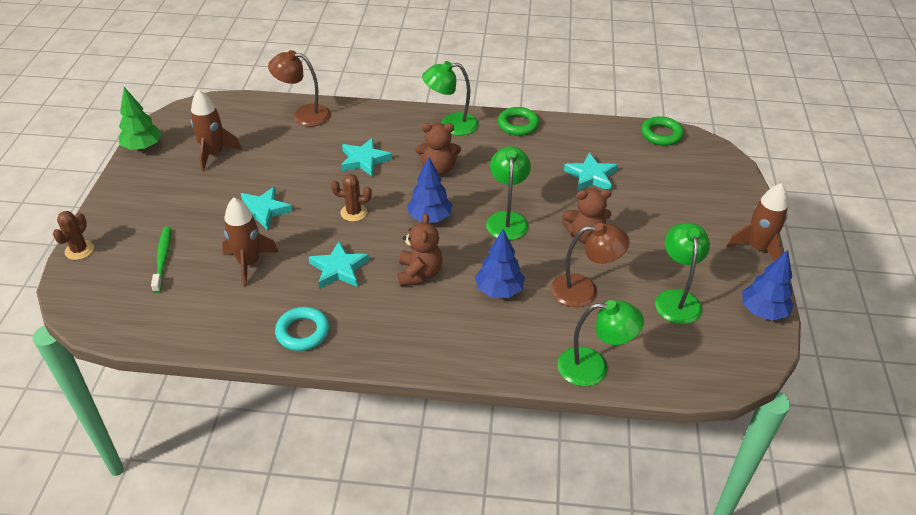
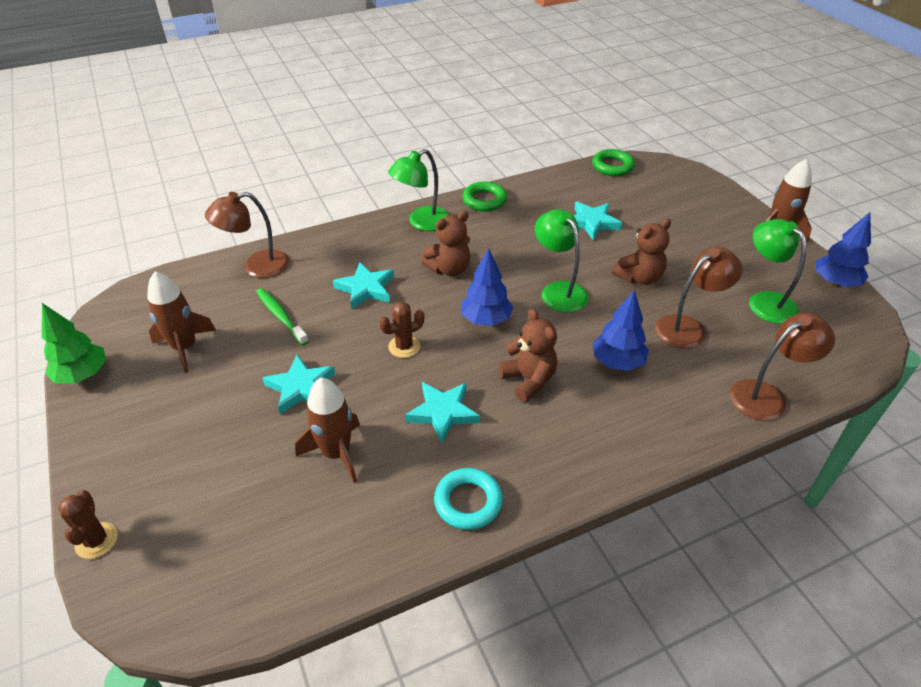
camera: 30 degrees left, 0 degrees up
green toothbrush [151,226,171,293] -> green toothbrush moved to [256,288,309,346]
green lamp [558,300,644,386] -> brown lamp [730,313,835,421]

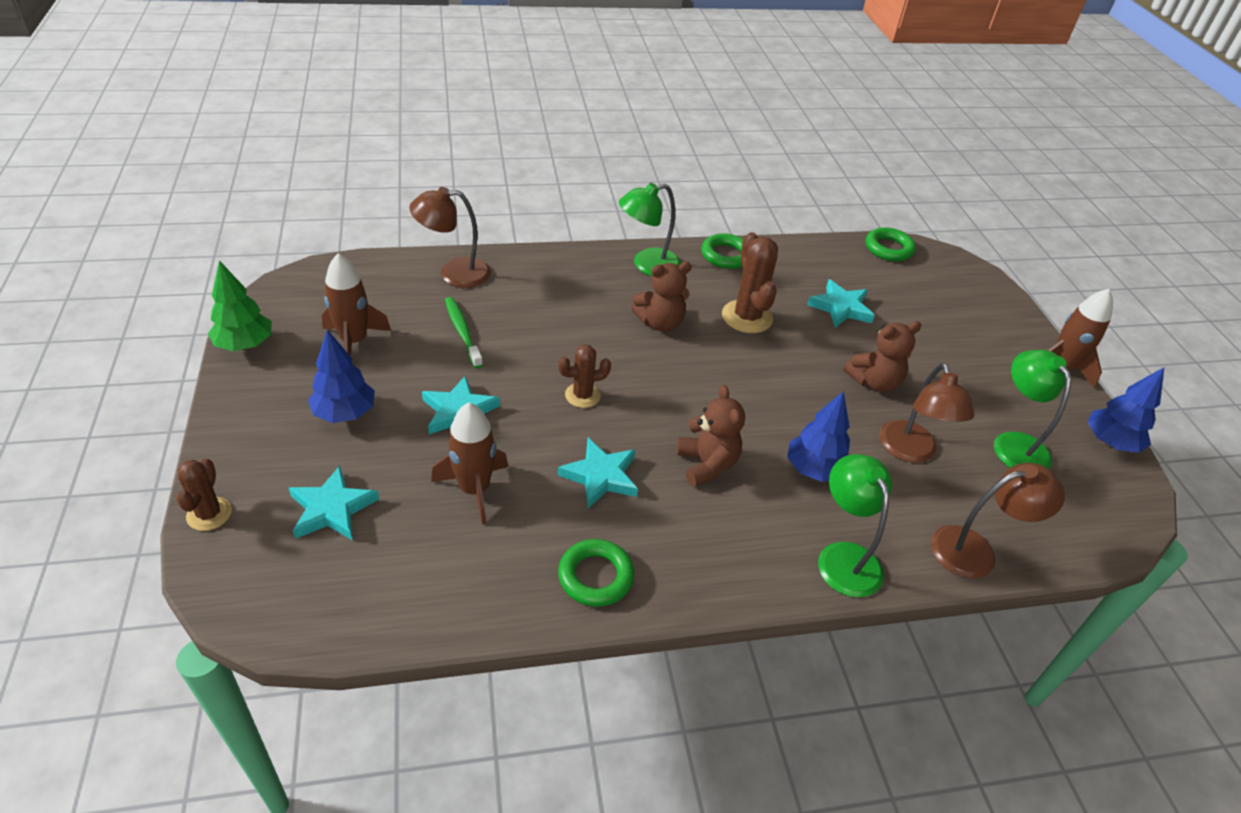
camera: 10 degrees right, 0 degrees up
turquoise star [333,262,394,309] -> turquoise star moved to [289,466,379,540]
turquoise ring [434,468,503,530] -> green ring [558,539,635,607]
blue tree [461,248,513,326] -> blue tree moved to [308,330,375,423]
green lamp [535,209,589,313] -> green lamp moved to [818,454,892,597]
brown lamp [655,247,742,349] -> brown lamp turned 105 degrees clockwise [879,363,975,463]
none -> brown cactus [722,232,778,333]

